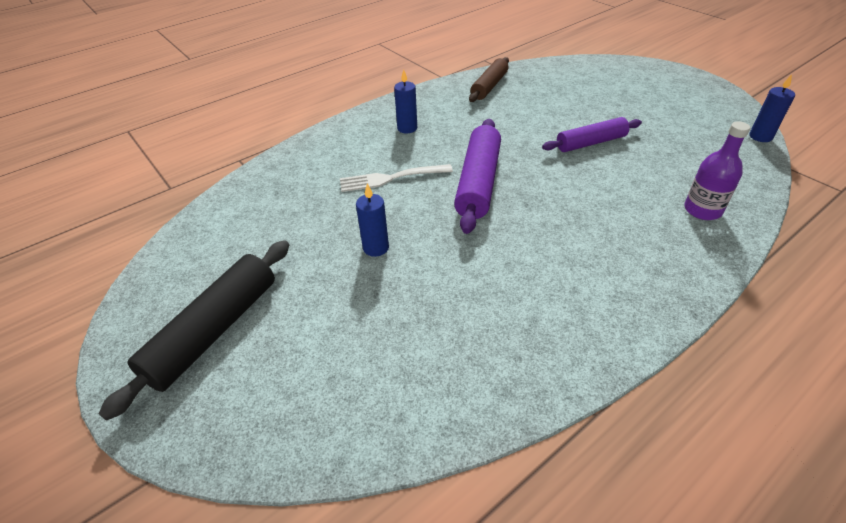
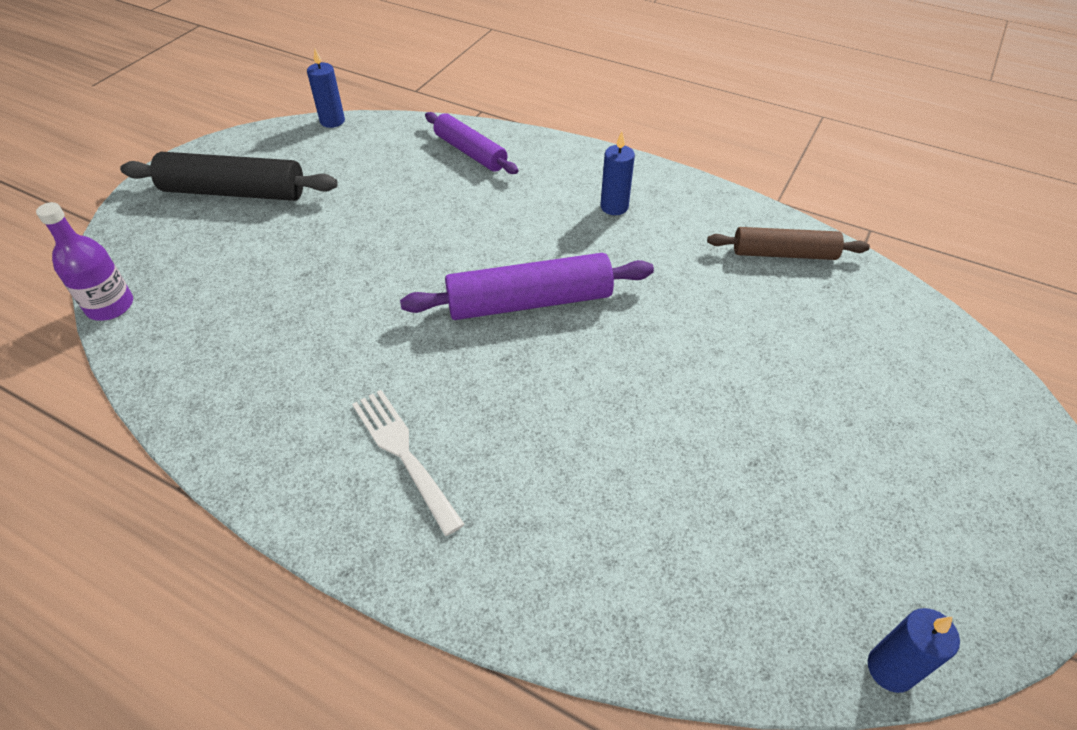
camera: 65 degrees right, 5 degrees up
white fork [340,164,453,192] -> white fork moved to [352,390,465,536]
blue candle [356,183,389,257] -> blue candle moved to [307,49,345,128]
purple rolling pin [542,117,642,152] -> purple rolling pin moved to [425,112,518,174]
purple bottle [684,121,750,220] -> purple bottle moved to [36,202,133,321]

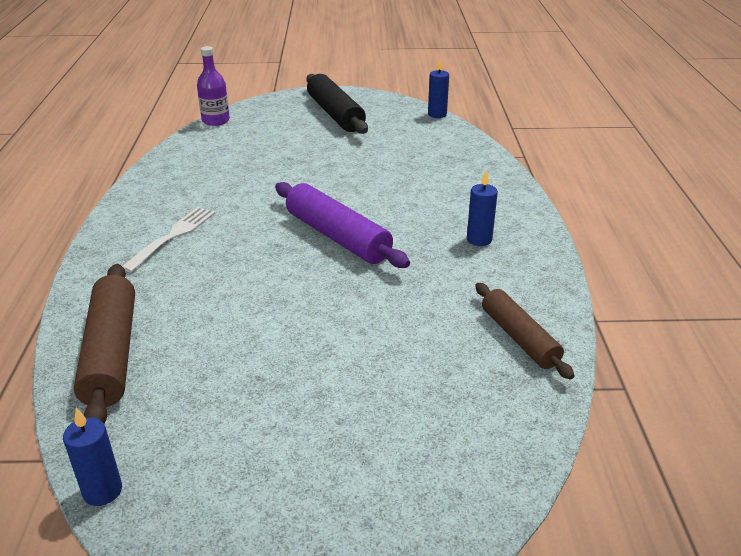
camera: 60 degrees right, 15 degrees down
purple rolling pin [425,112,518,174] -> none
none -> brown rolling pin [74,264,135,423]

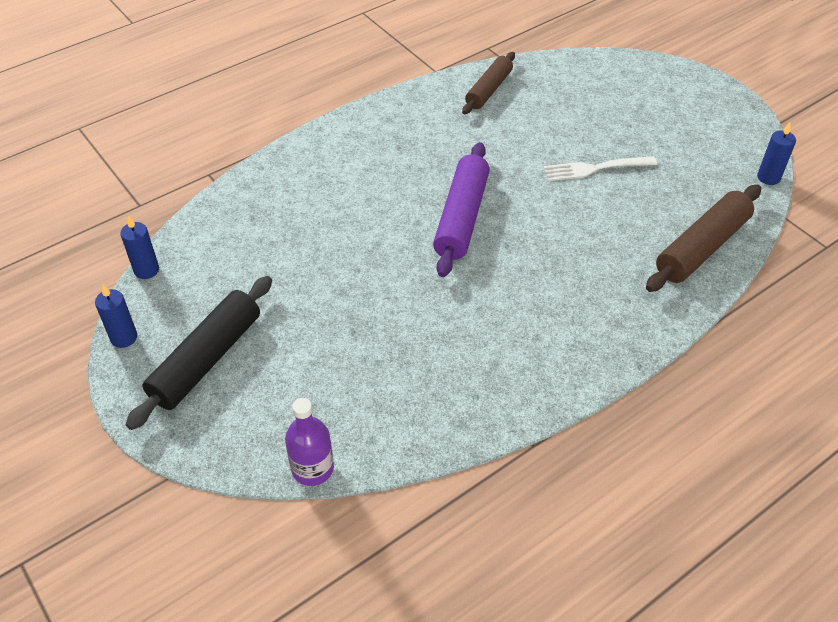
camera: 125 degrees left, 15 degrees up
white fork [122,207,215,272] -> white fork moved to [543,156,657,181]
blue candle [467,170,498,246] -> blue candle moved to [95,285,137,348]

